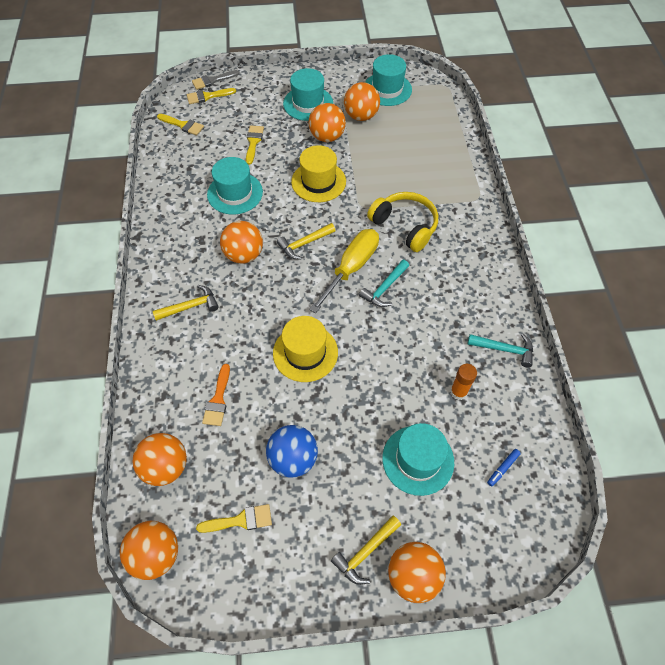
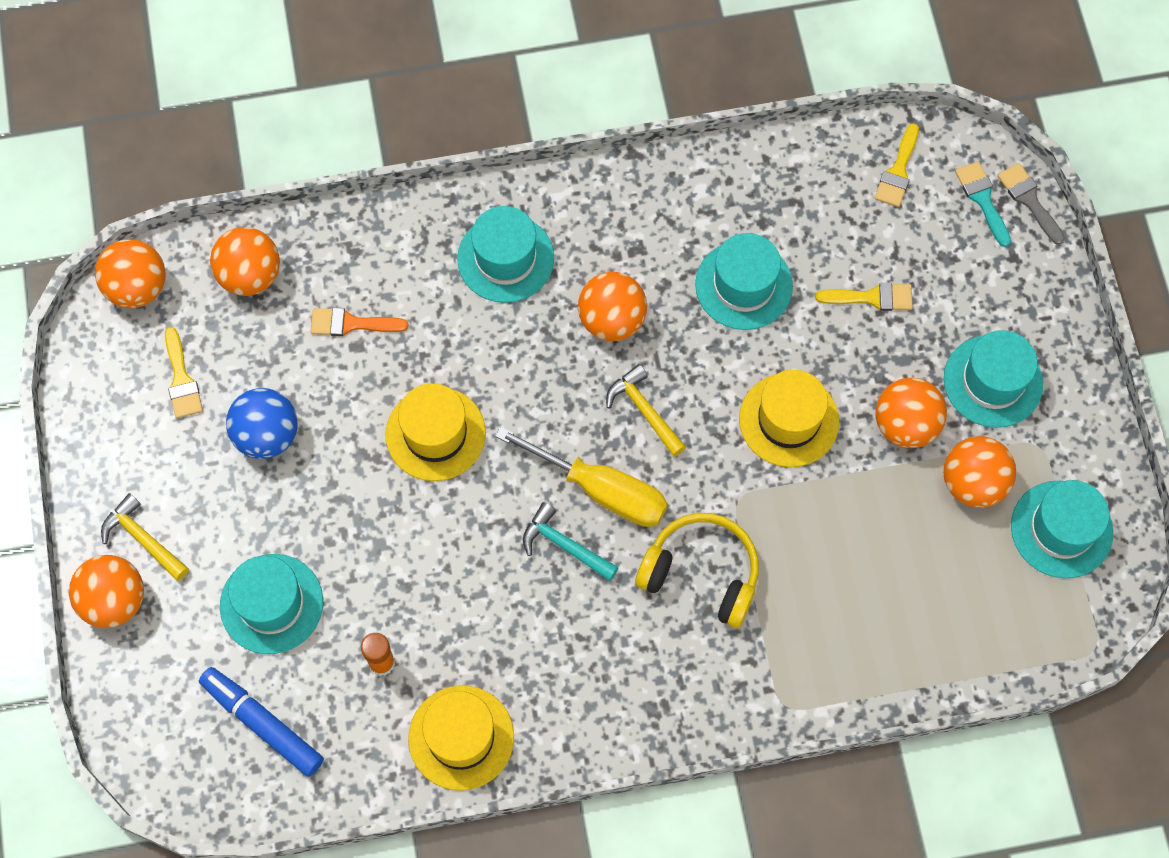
camera: 85 degrees right, 10 degrees up
yellow hammer [153,285,219,321] -> turquoise hat [457,206,554,303]
yellow brush [187,88,236,104] -> turquoise brush [955,161,1011,247]
yellow headphones [367,192,438,252] -> yellow headphones turned 105 degrees counterclockwise [635,513,759,628]
turquoise hammer [468,334,533,367] -> yellow hat [408,685,514,791]
blue marker [487,449,521,487] -> blue marker [199,667,324,777], size x2.18

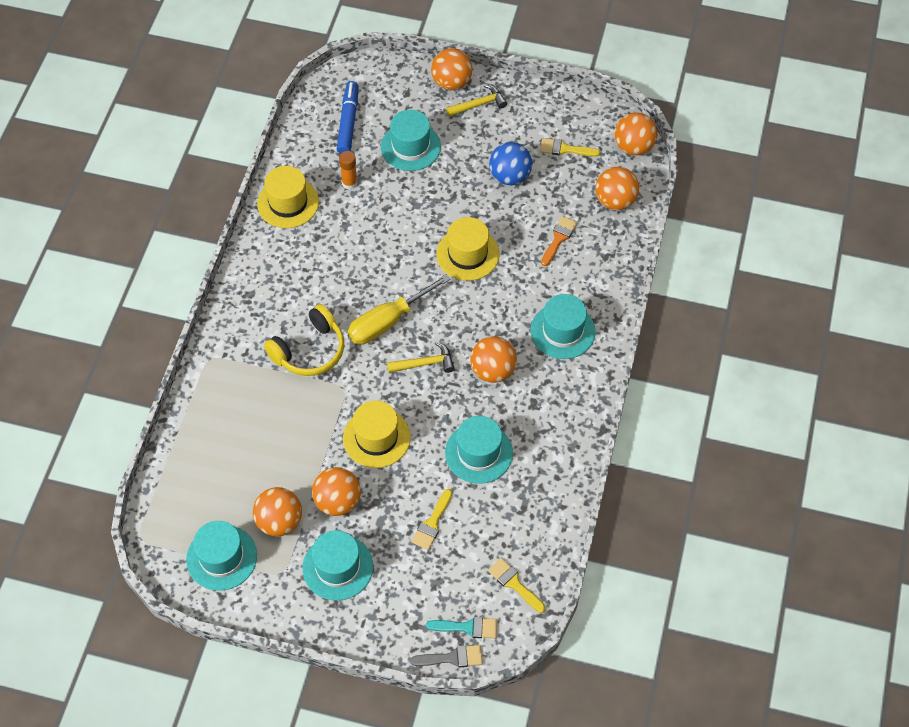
camera: 115 degrees right, 10 degrees down
blue marker [199,667,324,777] -> blue marker turned 60 degrees counterclockwise [337,81,358,154]
turquoise hammer [523,502,619,581] -> none

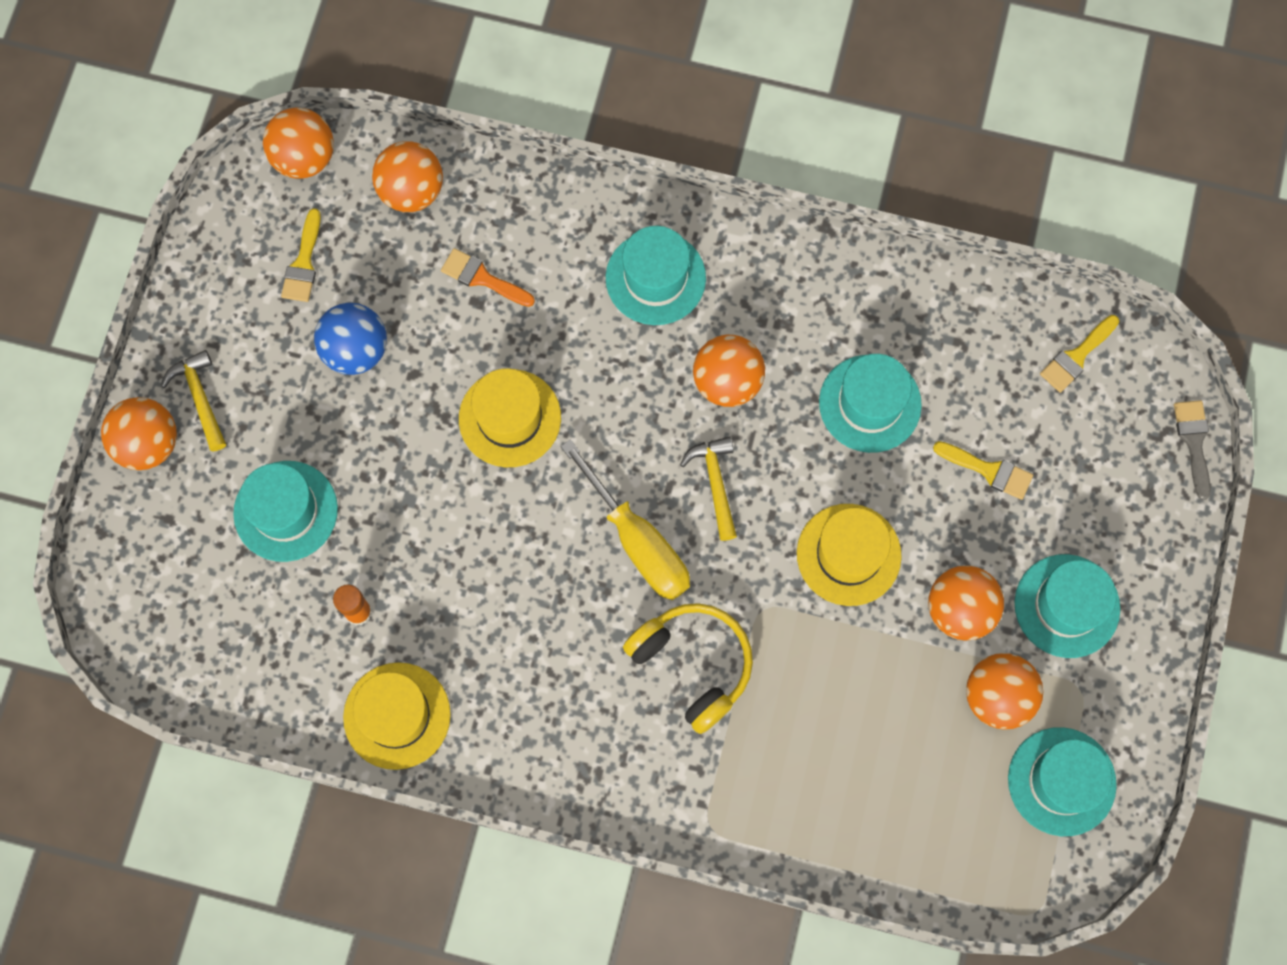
camera: 90 degrees left, 15 degrees up
blue marker [337,81,358,154] -> none
turquoise brush [426,617,497,638] -> none

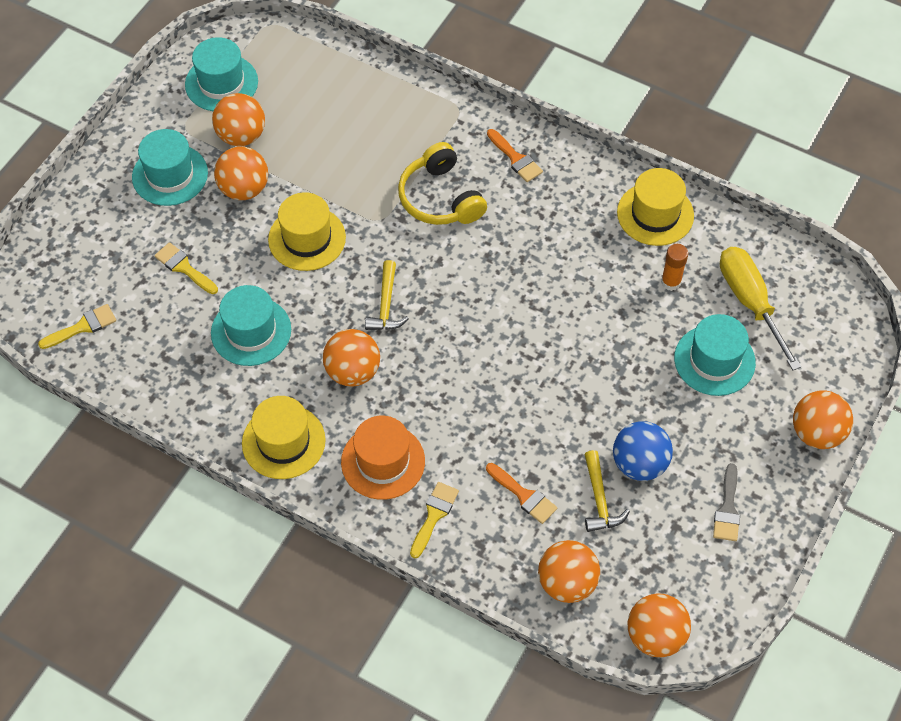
camera: 165 degrees left, 15 degrees down
yellow hammer [161,350,226,451] -> yellow hammer moved to [585,450,630,532]
yellow brush [281,208,321,302] -> yellow brush moved to [410,482,459,558]
yellow hat [459,368,561,467] -> yellow hat moved to [242,396,326,479]
yellow screwdriver [561,439,690,600] -> yellow screwdriver moved to [720,247,801,370]
turquoise hat [606,226,706,325] -> orange hat [341,416,425,500]
grey brush [1174,400,1211,500] -> grey brush moved to [713,463,740,541]
none -> orange brush [487,129,543,182]

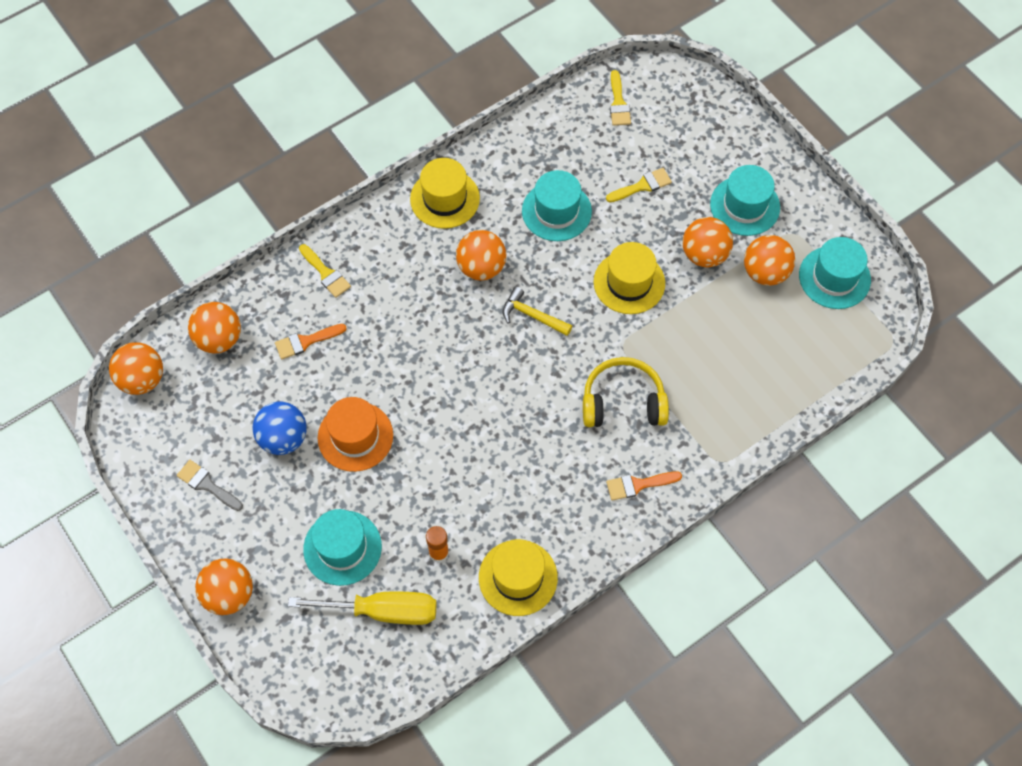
camera: 115 degrees right, 5 degrees up
orange hat [341,416,425,500] -> orange hat moved to [318,397,393,472]
yellow hammer [585,450,630,532] -> none

